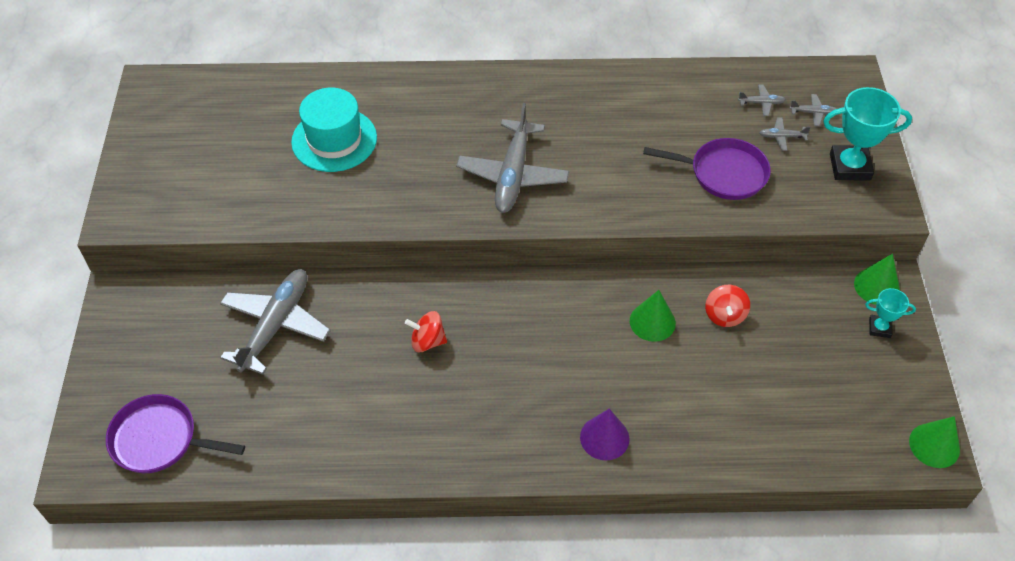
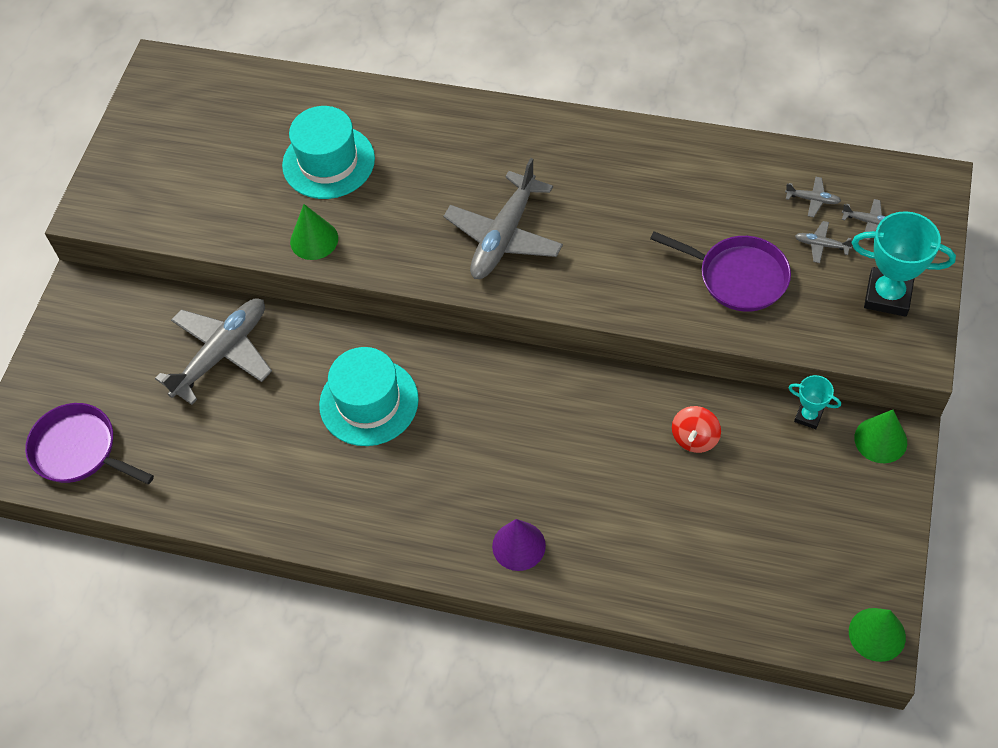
camera: 20 degrees right, 5 degrees up
red spinning top [405,311,447,352] -> turquoise hat [319,347,419,446]
green cone [630,290,676,342] -> green cone moved to [290,204,338,260]
turquoise trophy [865,288,916,338] -> turquoise trophy moved to [788,375,841,429]

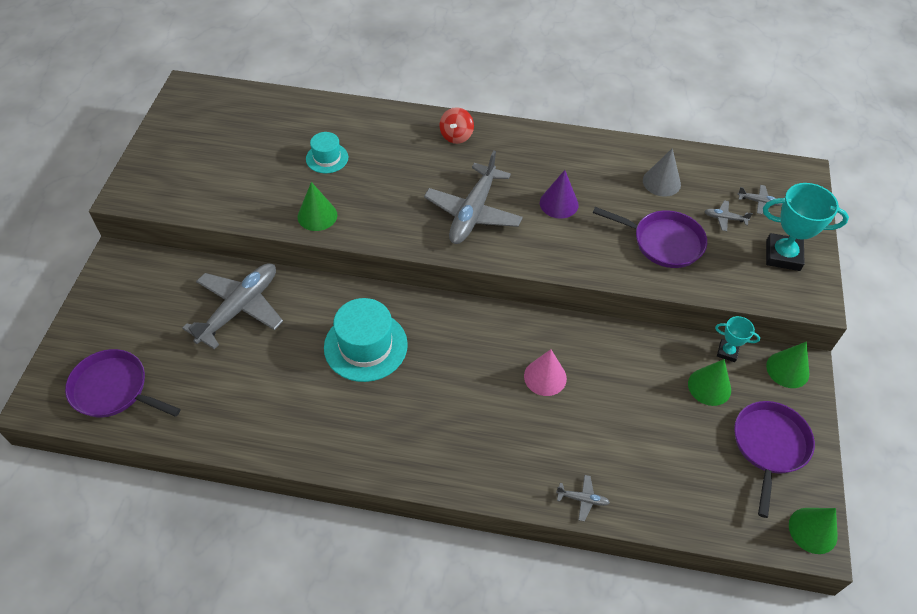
camera: 10 degrees left, 5 degrees down
turquoise hat [282,106,375,199] -> turquoise hat [306,132,348,173], size x0.57
purple cone [492,519,546,571] -> purple cone moved to [540,170,578,219]
red spinning top [672,406,721,453] -> red spinning top moved to [439,107,474,144]
grey plane [785,177,841,217] -> grey plane moved to [556,475,610,521]
none -> pink cone [524,349,567,396]
none -> grey cone [643,148,681,197]
none -> green cone [688,359,731,406]
none -> purple pan [734,401,815,518]

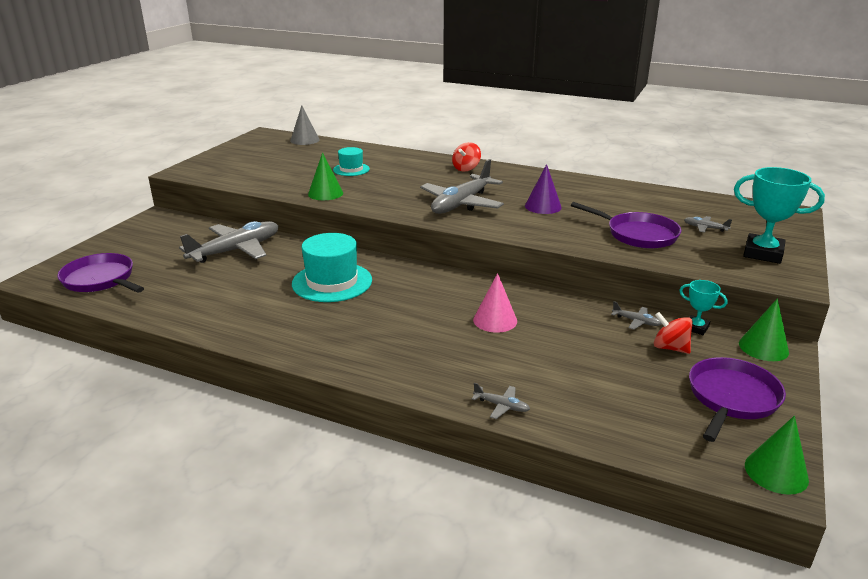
camera: 15 degrees right, 25 degrees down
grey cone [643,148,681,197] -> grey cone moved to [290,105,320,145]
green cone [688,359,731,406] -> red spinning top [654,312,693,354]
grey plane [737,185,782,214] -> grey plane moved to [611,301,662,330]

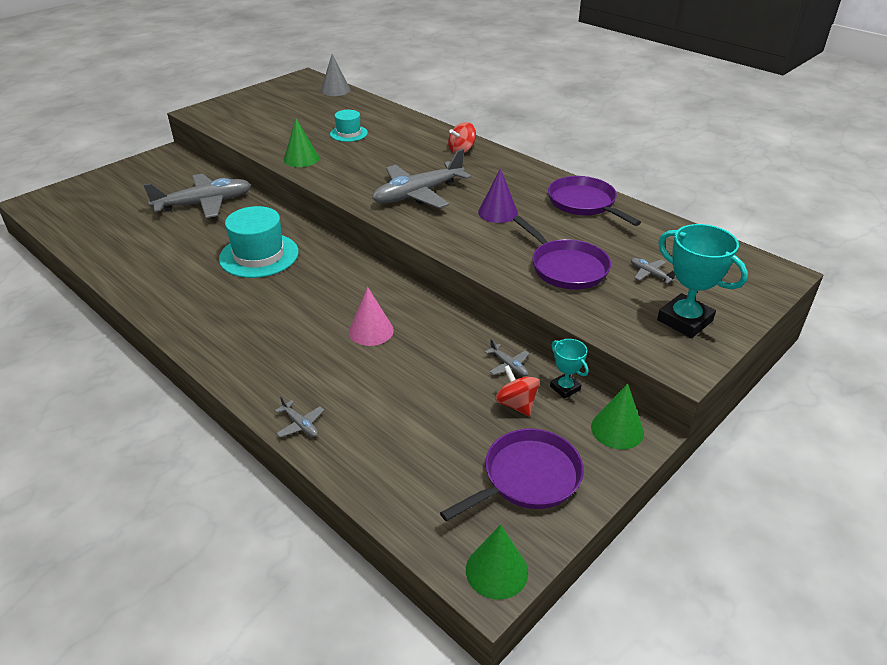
camera: 20 degrees right, 10 degrees up
purple pan [57,253,144,293] -> purple pan moved to [548,176,641,226]

